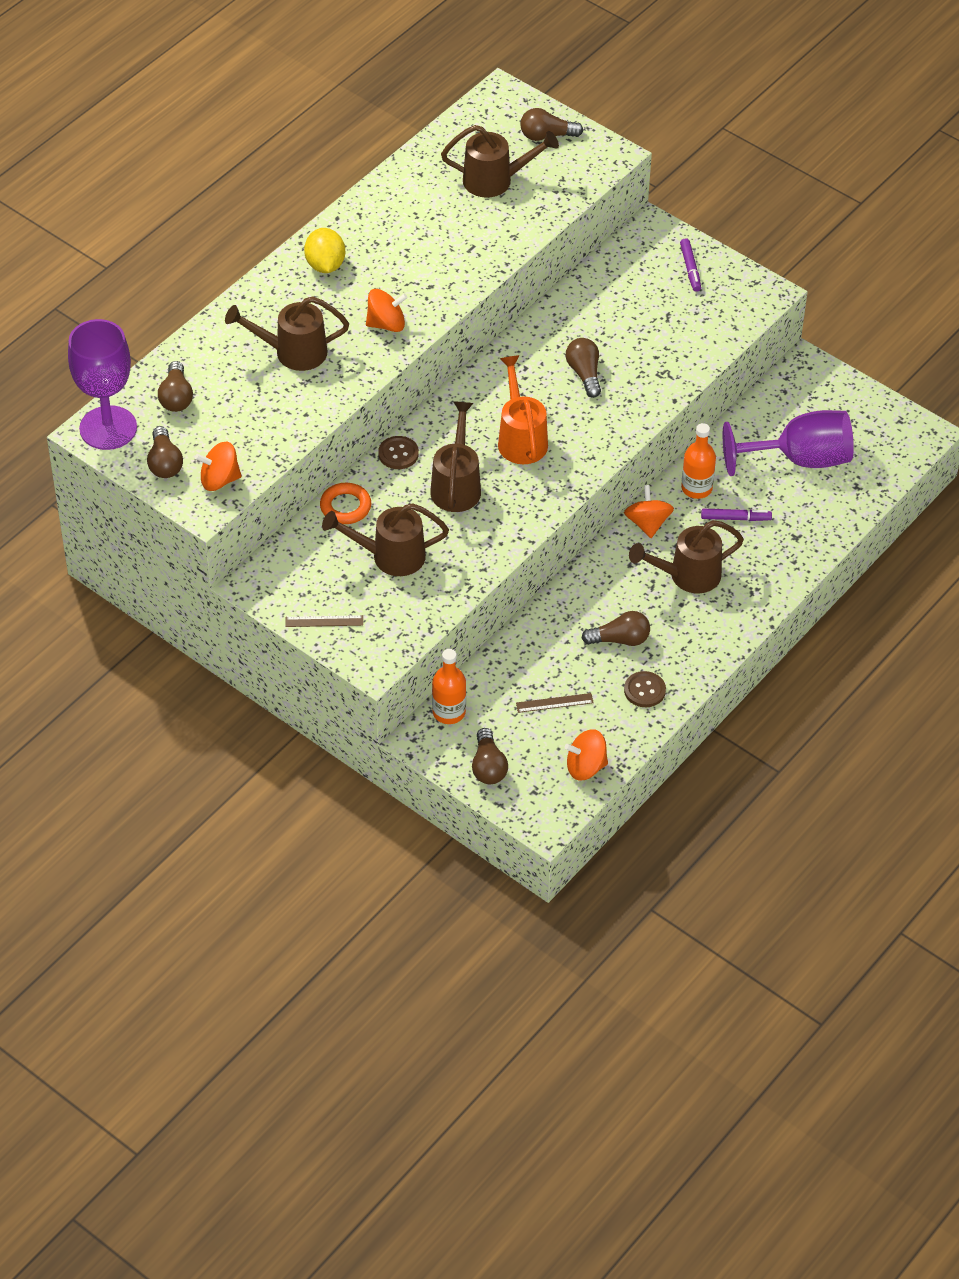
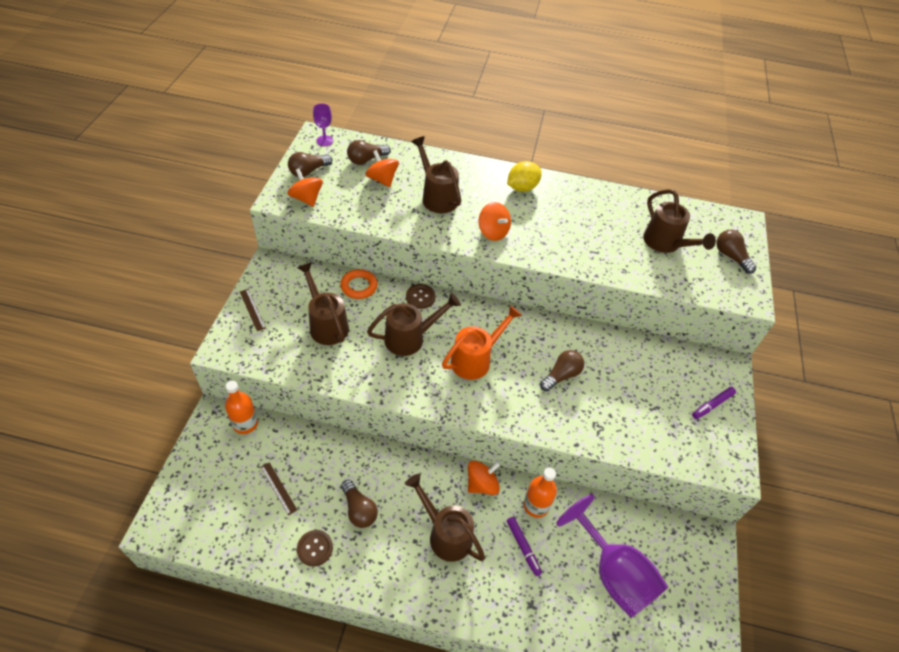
camera: 60 degrees right, 0 degrees up
purple goblet [68,319,137,450] -> purple goblet [313,103,334,146], size x0.45
brown light bulb [472,728,508,784] -> none
orange spinning top [565,729,608,780] -> orange spinning top moved to [365,150,399,187]

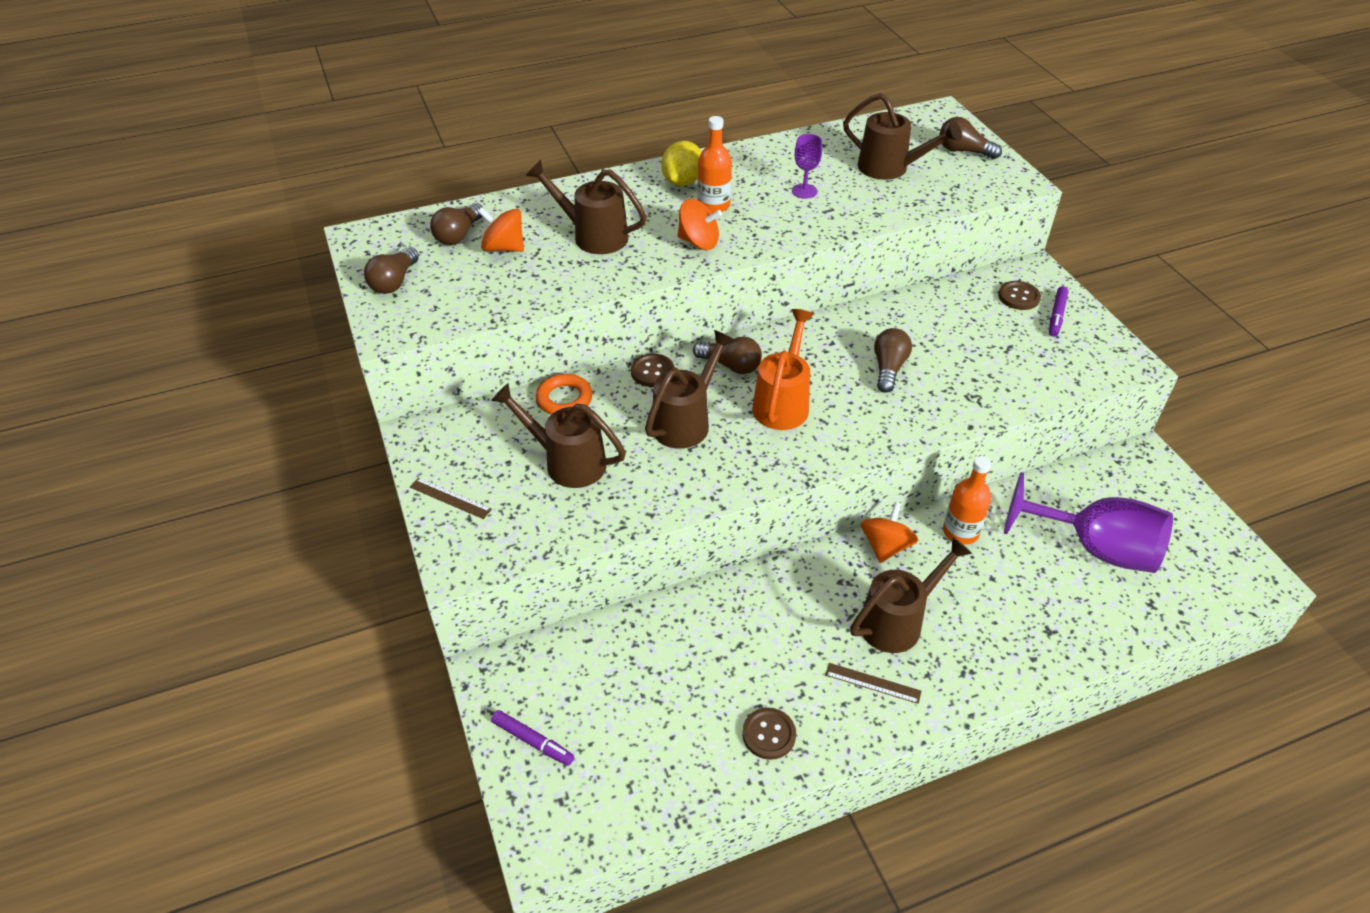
camera: 30 degrees left, 5 degrees down
orange bottle [225,381,258,434] -> orange bottle moved to [697,116,732,213]
brown ruler [261,462,297,516] -> brown ruler moved to [825,663,922,704]
orange spinning top [287,168,323,207] -> none
purple goblet [313,103,334,146] -> purple goblet moved to [792,134,822,199]
brown light bulb [341,480,378,528] -> brown light bulb moved to [693,336,762,374]
brown watering can [405,474,485,562] -> brown watering can turned 135 degrees clockwise [850,537,972,653]
purple marker [507,517,542,576] -> purple marker moved to [491,710,574,766]
none -> brown button [998,281,1041,310]

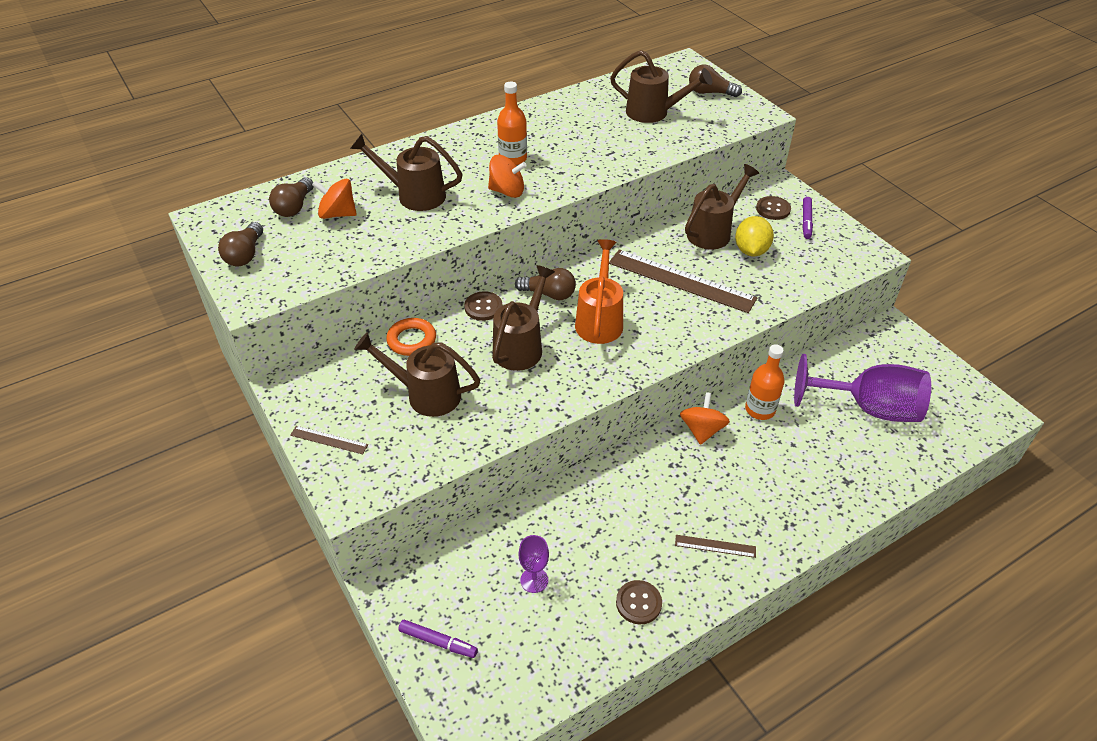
camera: 10 degrees left, 0 degrees up
yellow lemon [661,141,702,186] -> yellow lemon moved to [735,216,774,256]
purple goblet [792,134,822,199] -> purple goblet moved to [518,535,549,593]
brown watering can [850,537,972,653] -> brown watering can moved to [685,164,759,249]
brown light bulb [874,328,912,393] -> brown ruler [609,249,757,313]

